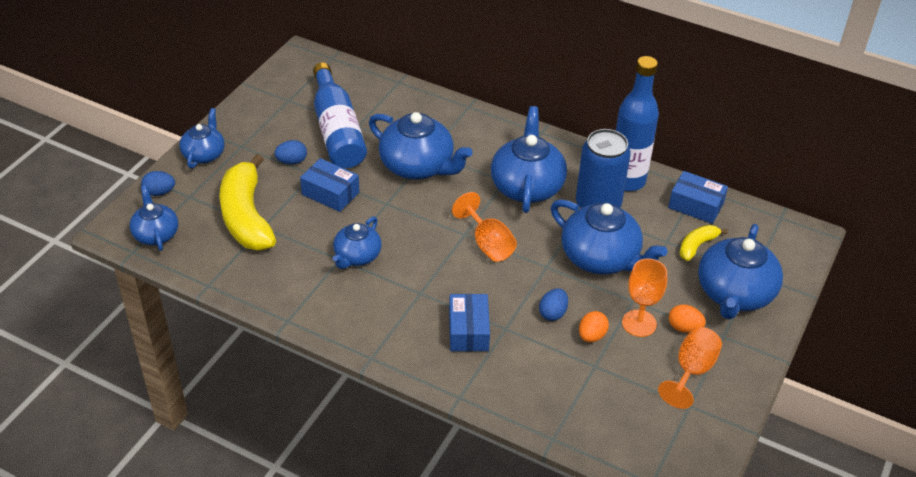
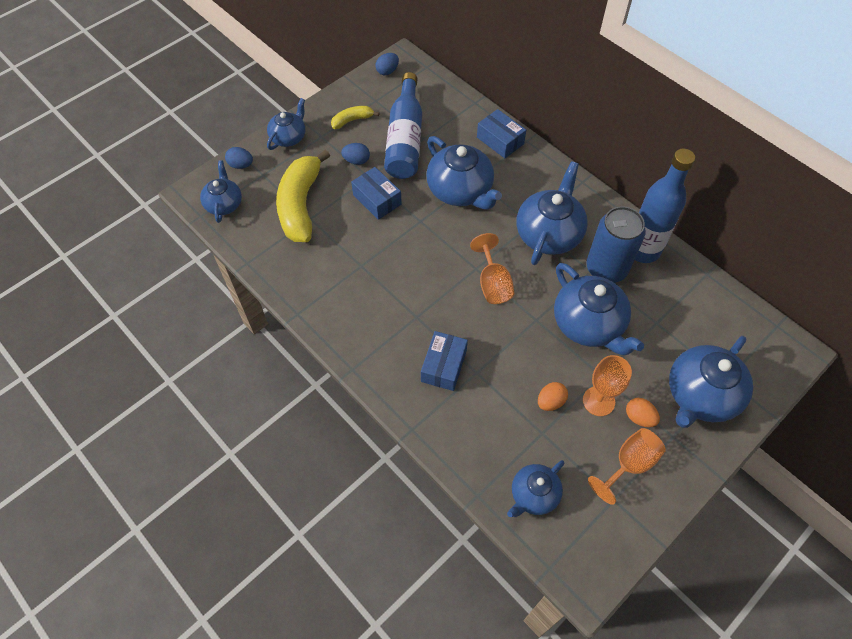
camera: 20 degrees right, 15 degrees up
blue teapot [333,216,382,269] -> blue teapot moved to [507,460,564,517]
blue egg [539,288,568,321] -> blue egg moved to [375,53,399,75]
blue box [668,171,728,224] -> blue box moved to [477,109,526,158]
yellow banana [679,225,728,261] -> yellow banana moved to [331,106,379,129]

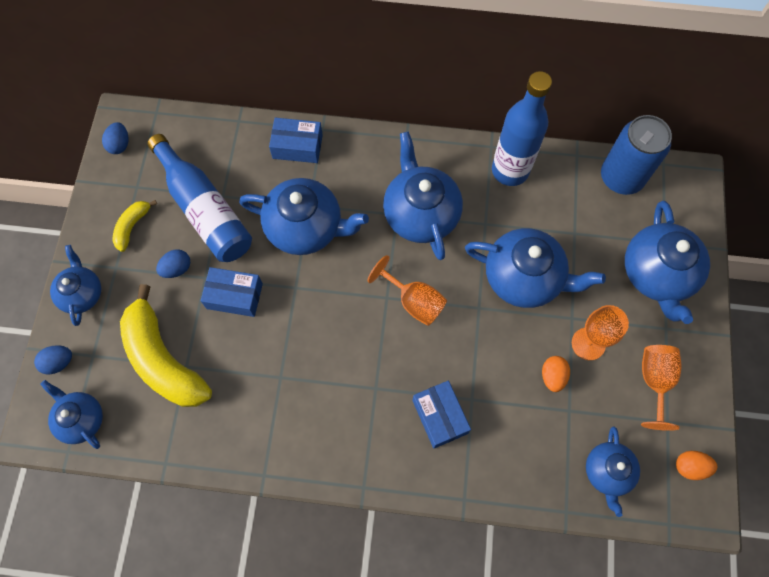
camera: 40 degrees left, 10 degrees up
blue can [586,206,646,283] -> blue can moved to [601,115,672,195]
orange egg [626,398,660,427] -> orange egg moved to [676,451,717,480]

